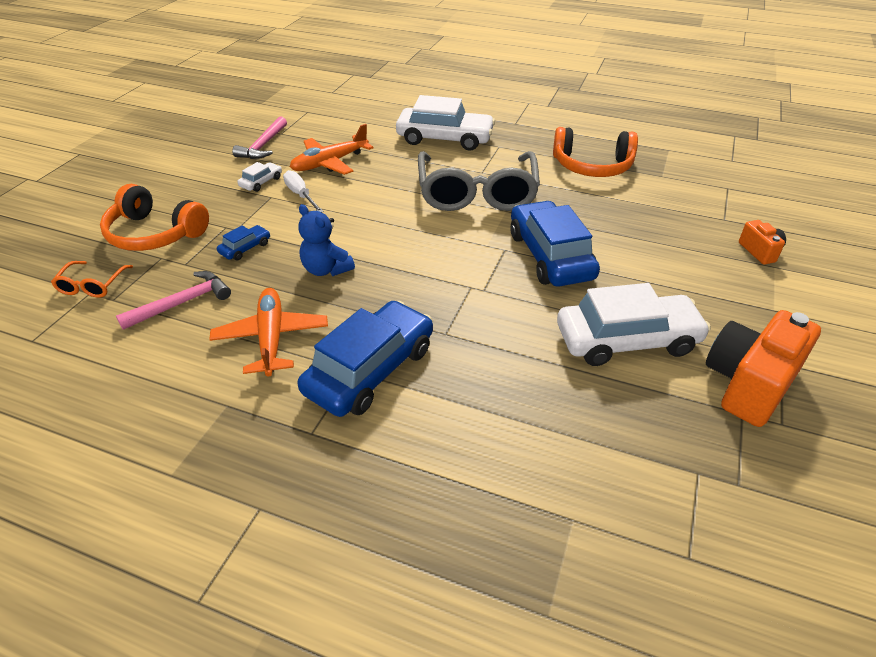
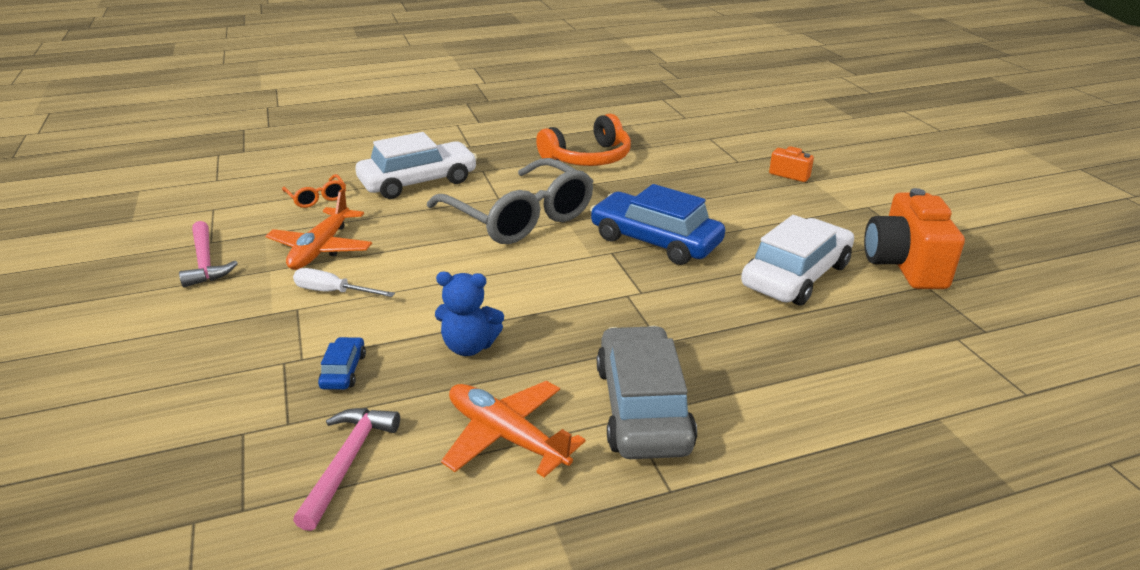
camera: 40 degrees left, 10 degrees down
orange glasses [51,261,133,298] -> orange glasses moved to [282,174,346,208]
orange headphones [100,184,209,251] -> none
white car [237,162,282,192] -> none
blue car [297,301,433,417] -> grey car [597,325,697,459]

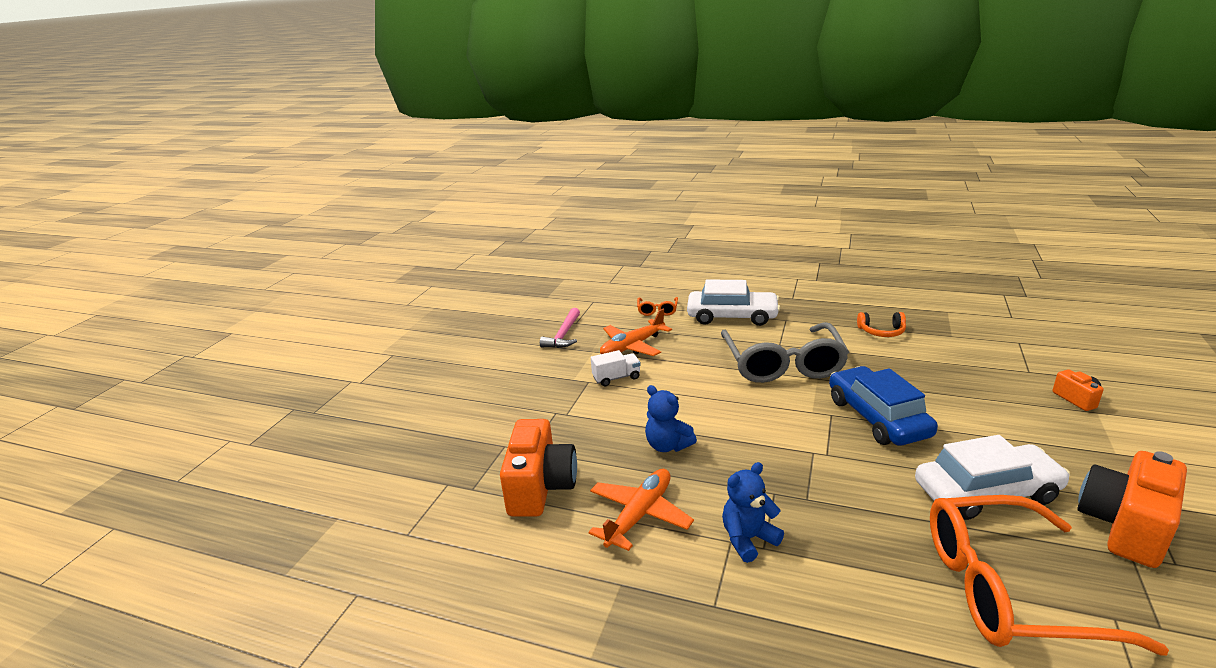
camera: 40 degrees right, 5 degrees down
white screwdriver [293,268,395,297] -> white truck [591,350,641,386]
pink hammer [293,408,400,531] -> orange camera [500,419,577,516]
blue car [318,337,366,390] -> none
orange plane [441,381,586,478] -> orange plane turned 45 degrees clockwise [588,469,694,551]
orange headphones [536,114,631,166] -> orange headphones [857,312,906,337], size x0.58
grey car [597,325,697,459] -> blue teddy bear [722,462,784,563]
none -> orange glasses [930,495,1169,655]

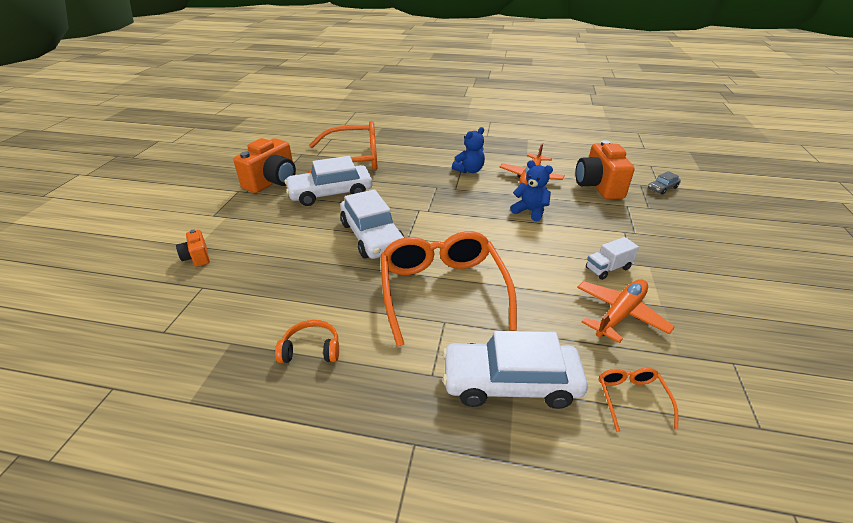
camera: 170 degrees right, 10 degrees up
pink hammer [540,308,580,348] -> none
grey glasses [721,322,849,383] -> orange glasses [380,231,517,347]
blue car [829,366,938,446] -> white car [340,189,405,259]
none -> grey car [648,171,681,195]

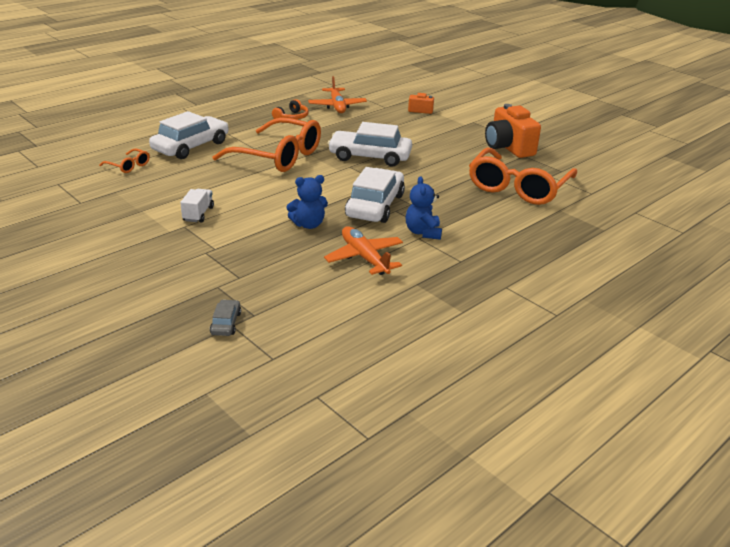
camera: 125 degrees right, 5 degrees down
white car [285,156,373,206] -> white car moved to [345,167,405,223]
orange camera [575,140,635,199] -> none
orange plane [577,279,675,343] -> orange plane moved to [308,76,367,113]

